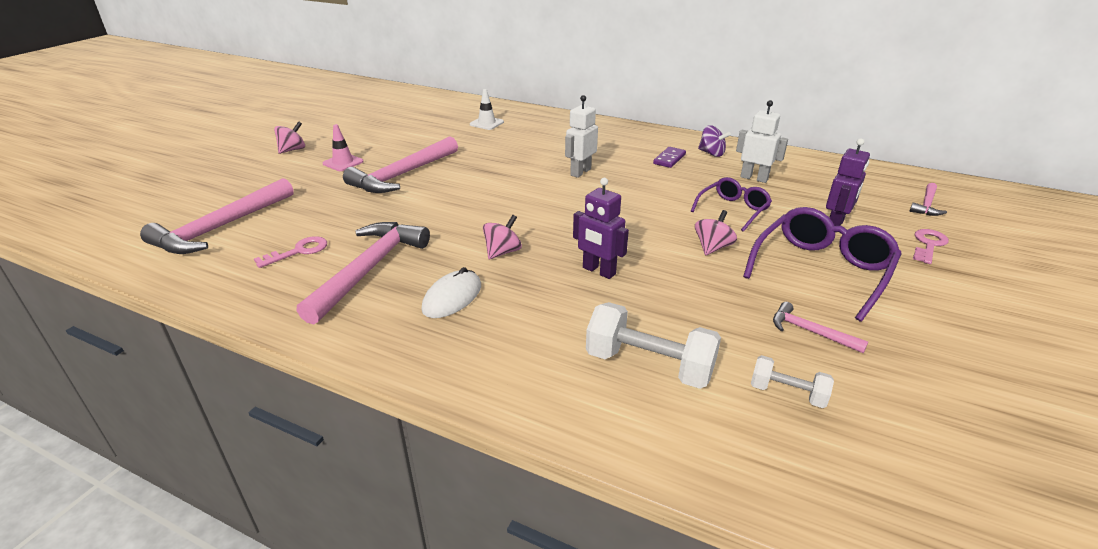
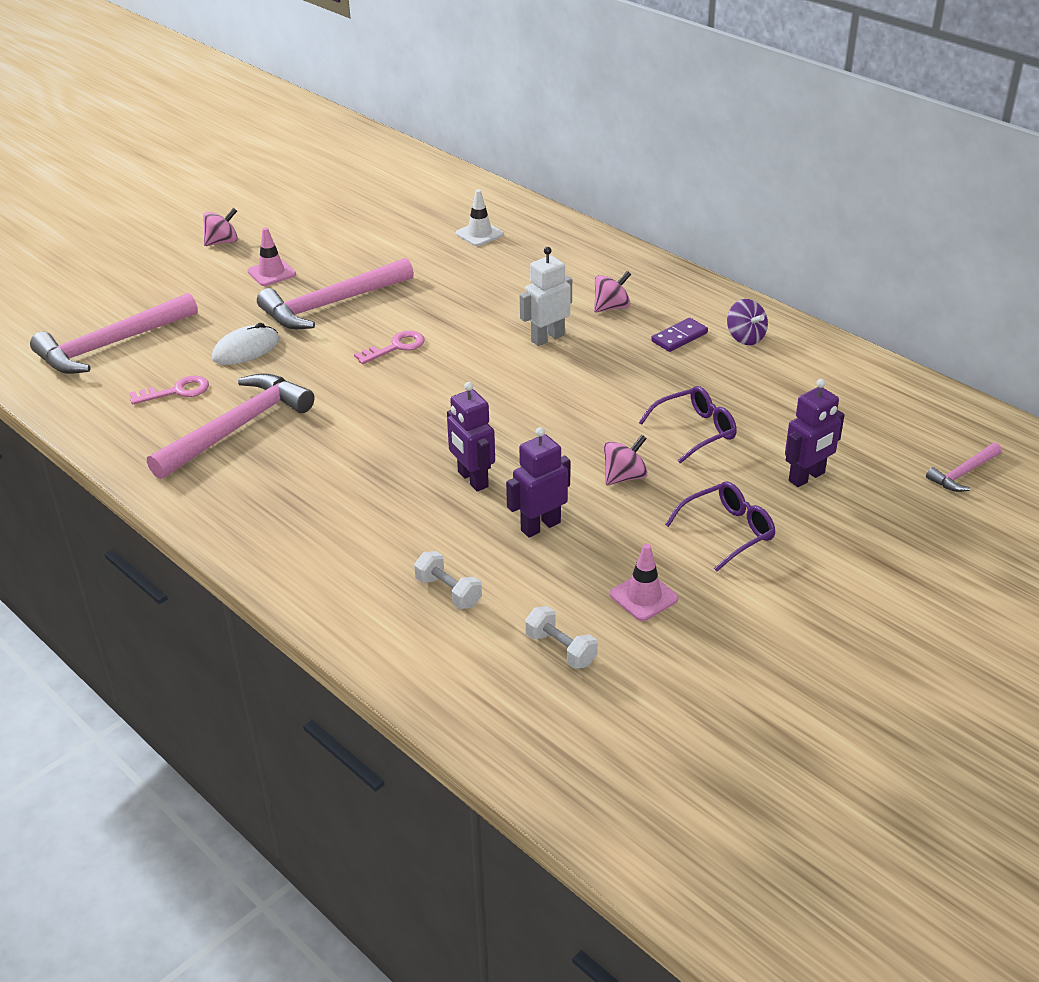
camera: 20 degrees right, 5 degrees up
white mouse [421,267,481,318] -> white mouse moved to [212,323,279,365]
pink spinning top [483,215,522,259] -> pink spinning top moved to [594,271,631,312]
white dumbbell [586,302,721,389] -> white dumbbell [414,551,482,609], size x0.56
white robot [736,100,788,183] -> none
purple glasses [743,207,902,322] -> purple glasses [665,481,775,572], size x0.61
pink hammer [773,302,868,353] -> pink traffic cone [610,544,679,621]
pink key [913,229,949,264] -> pink key moved to [354,331,425,364]
none -> purple robot [506,427,571,538]

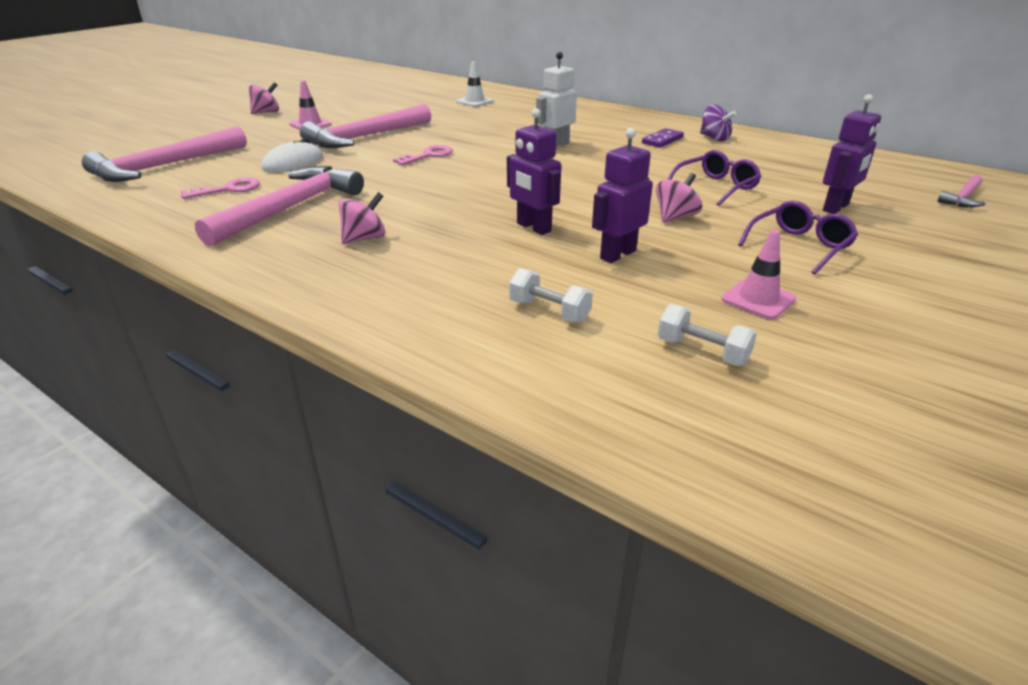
camera: 10 degrees left, 5 degrees down
pink spinning top [594,271,631,312] -> pink spinning top moved to [339,192,385,244]

